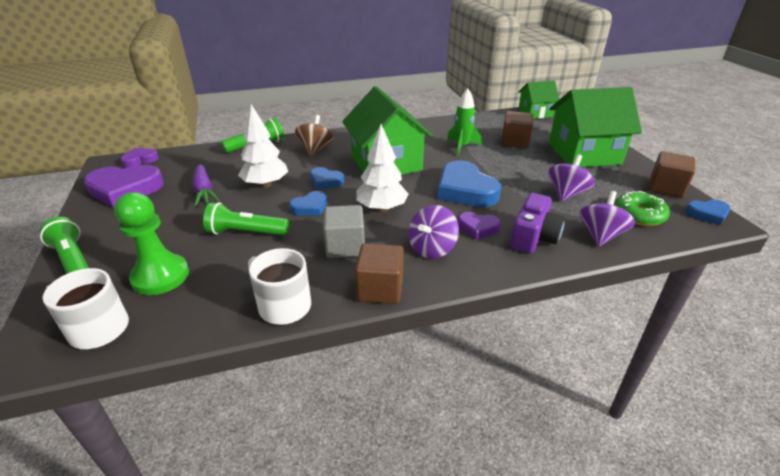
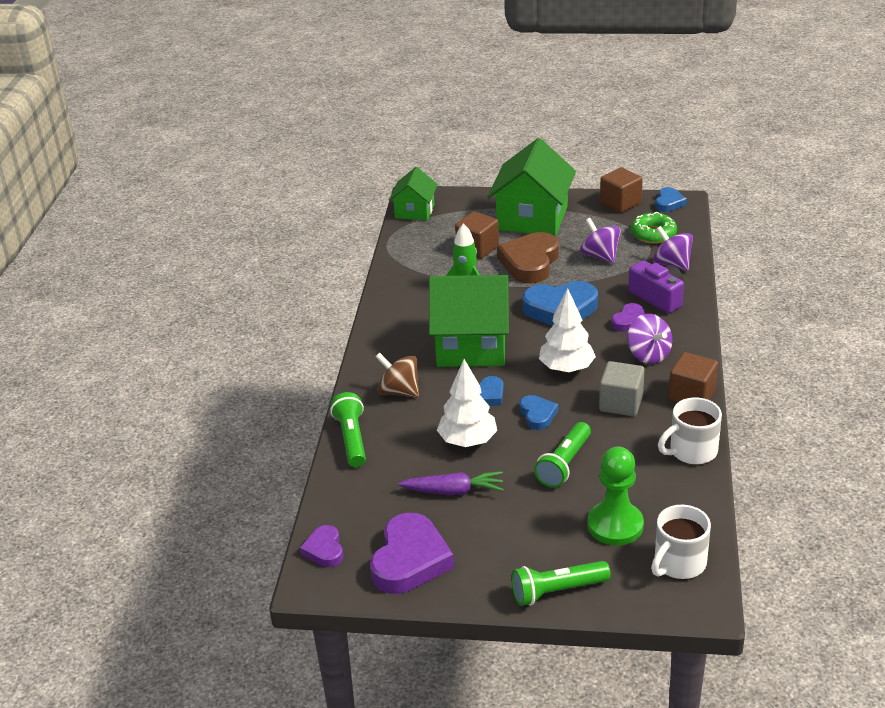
camera: 65 degrees left, 0 degrees up
none -> brown heart [497,232,559,283]

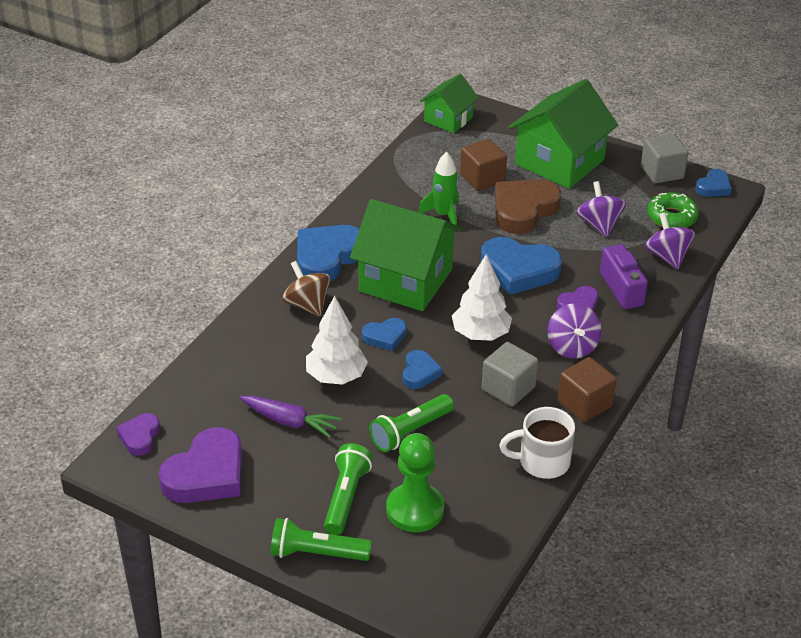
camera: 20 degrees right, 5 degrees up
green flashlight [330,392,366,467] -> green flashlight moved to [324,443,373,535]
brown cube [600,167,643,213] -> grey cube [641,134,688,183]
white mug [651,505,711,579] -> none
none -> blue heart [297,225,359,281]

